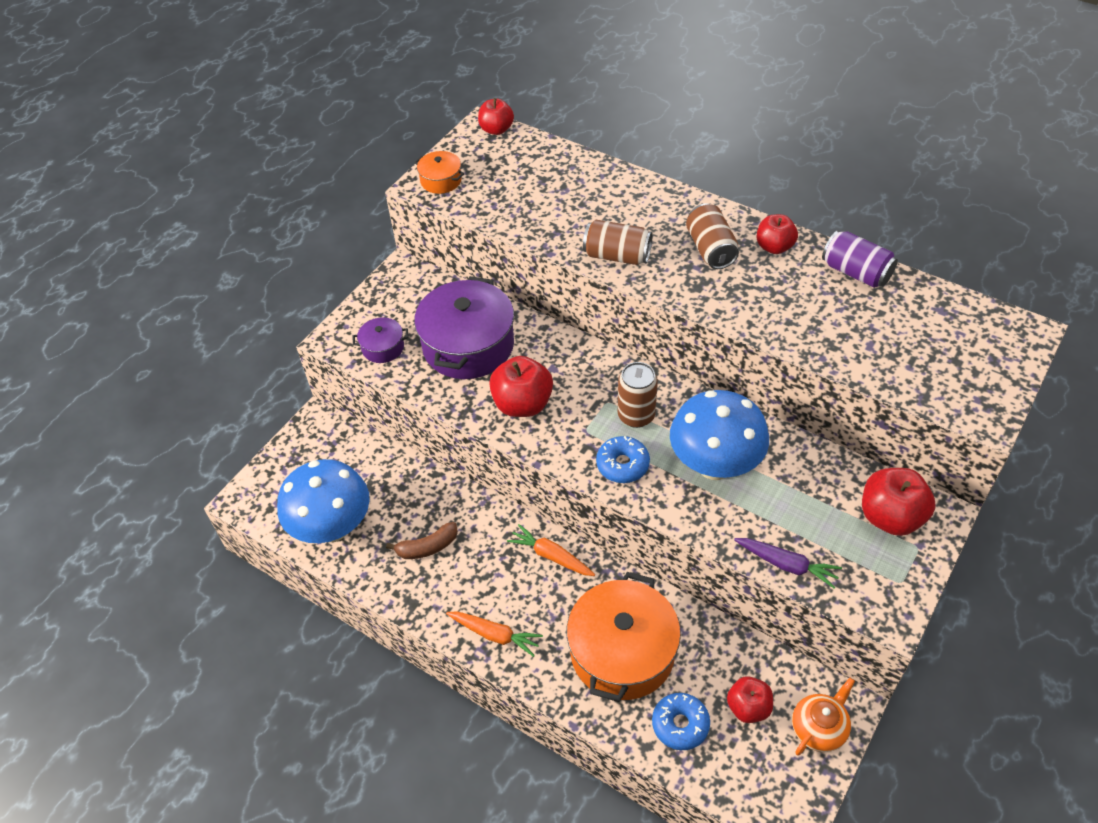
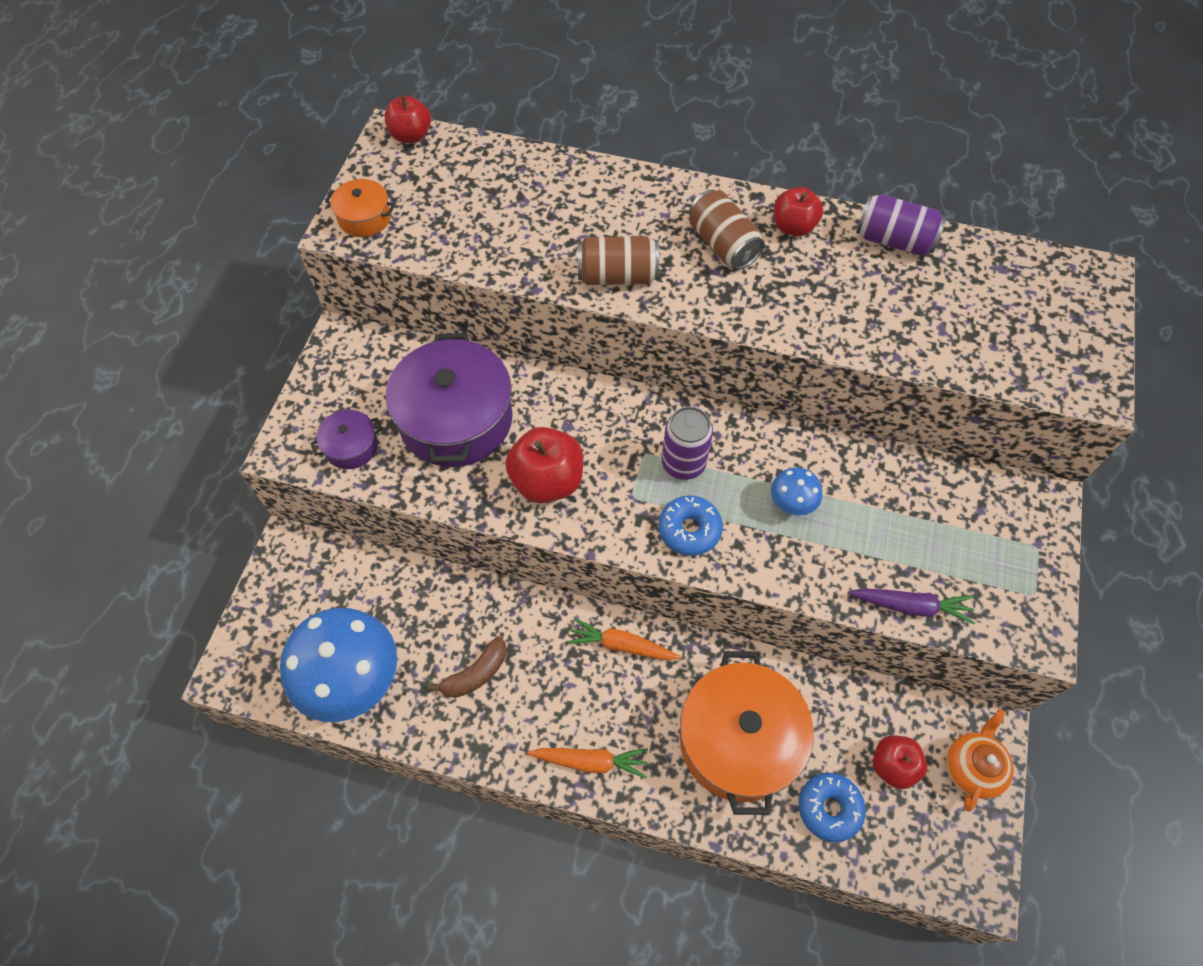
camera: 20 degrees left, 10 degrees up
brown can [618,362,658,428] -> purple can [662,406,713,480]
blue mushroom [670,390,769,480] -> blue mushroom [771,467,823,515], size x0.45
red apple [862,468,936,536] -> none

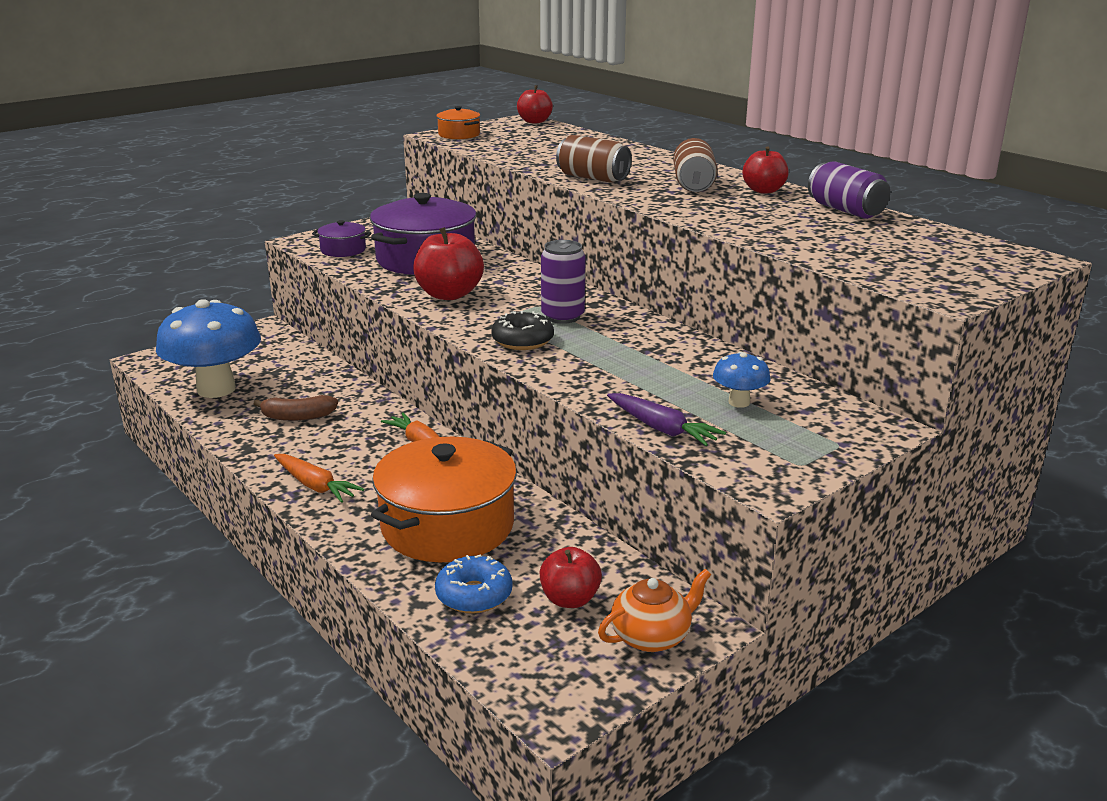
camera: 35 degrees right, 35 degrees down
blue donut [659,496,723,556] -> black donut [491,311,554,350]
blue mushroom [771,467,823,515] -> blue mushroom moved to [713,352,771,408]

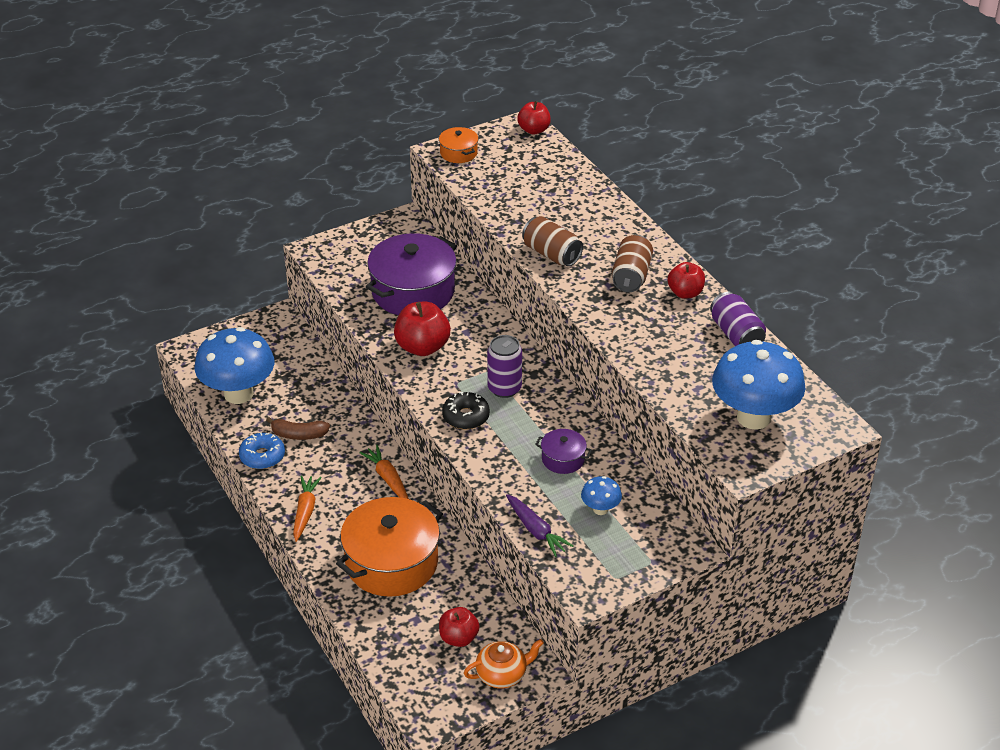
camera: 10 degrees right, 15 degrees up
orange carrot [274,454,364,503] -> orange carrot turned 135 degrees counterclockwise [293,476,322,542]
purple pot [312,220,372,257] -> purple pot moved to [535,429,592,474]
blue donut [435,554,513,614] -> blue donut moved to [239,432,285,469]
none -> blue mushroom [712,340,805,430]

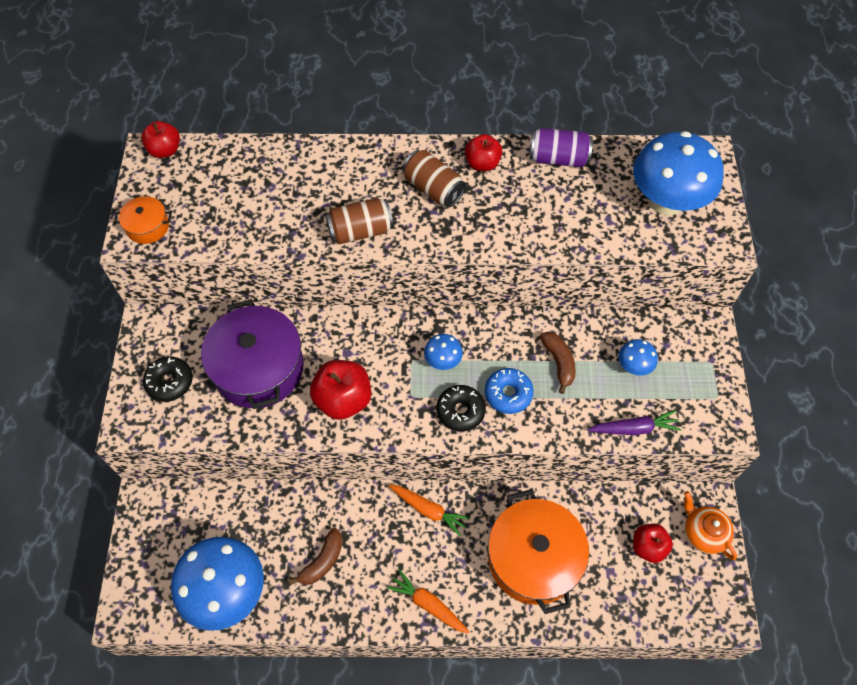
camera: 60 degrees left, 20 degrees up
blue donut [239,432,285,469] -> blue donut moved to [485,368,534,414]
orange carrot [359,445,409,499] -> orange carrot turned 150 degrees counterclockwise [388,484,470,536]
orange teapot [464,639,544,689] -> orange teapot turned 45 degrees counterclockwise [684,491,737,560]
purple can [487,335,522,398] -> blue mushroom [424,334,463,370]
purple pot [535,429,592,474] -> brown banana [540,332,576,394]
none -> black donut [143,356,193,402]

